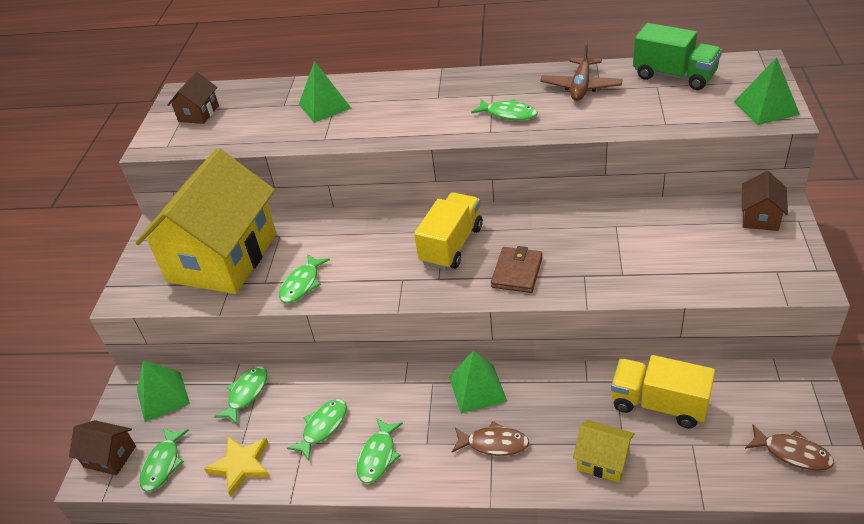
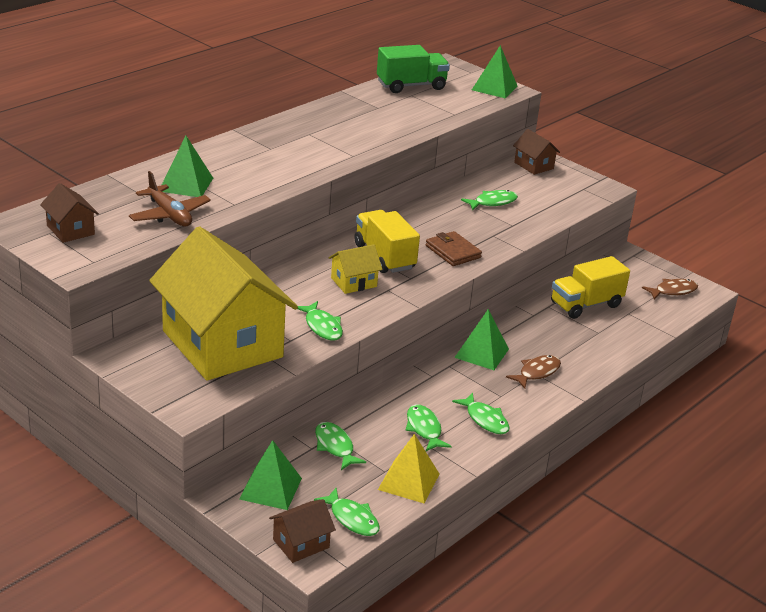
camera: 60 degrees left, 10 degrees down
yellow star [204,436,270,497] -> yellow pyramid [378,434,439,504]
green fish [471,99,538,120] -> green fish moved to [461,190,518,211]
brown plane [540,42,623,101] -> brown plane moved to [129,171,211,227]
yellow house [573,420,634,483] -> yellow house moved to [329,244,383,294]

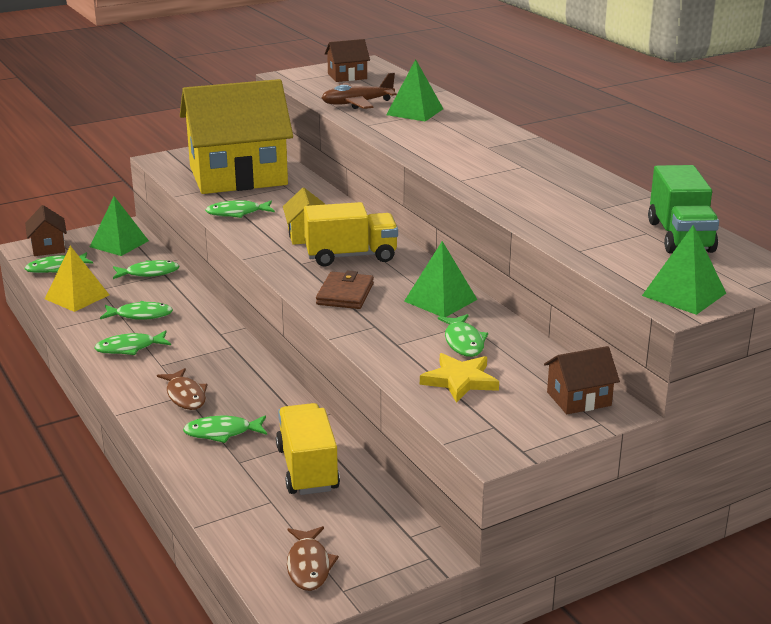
camera: 110 degrees right, 5 degrees down
brown wallet [426,231,482,266] -> brown wallet turned 60 degrees counterclockwise [316,270,374,309]
green pyramid [454,309,509,370] -> green pyramid moved to [404,241,478,317]
none -> green fish [183,415,267,443]
none -> yellow star [420,353,499,403]

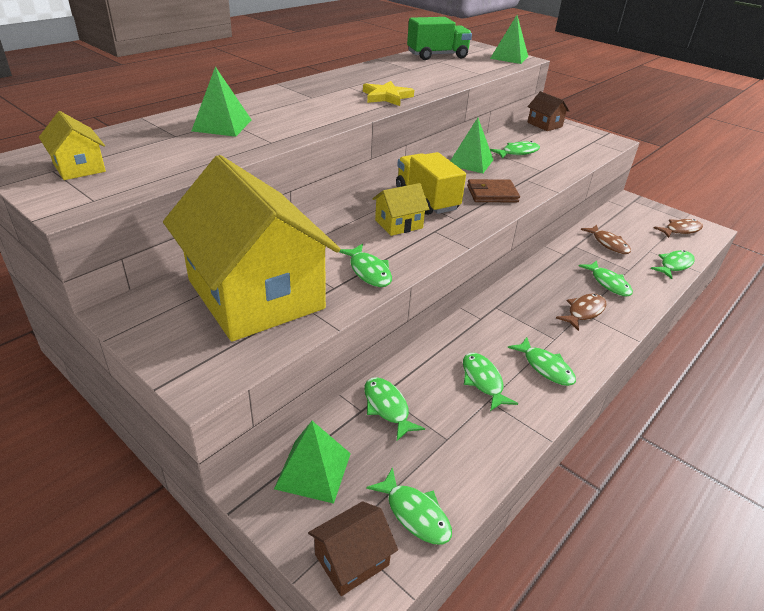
camera: 110 degrees left, 10 degrees up
yellow pyramid [45,246,109,312] -> none
yellow truck [276,403,340,495] -> brown fish [581,225,631,254]
brown plane [322,72,397,109] -> none
brown house [325,39,370,82] -> yellow house [39,111,106,180]
yellow star [420,353,499,403] -> yellow star moved to [363,81,414,106]
none -> green fish [650,250,695,279]

